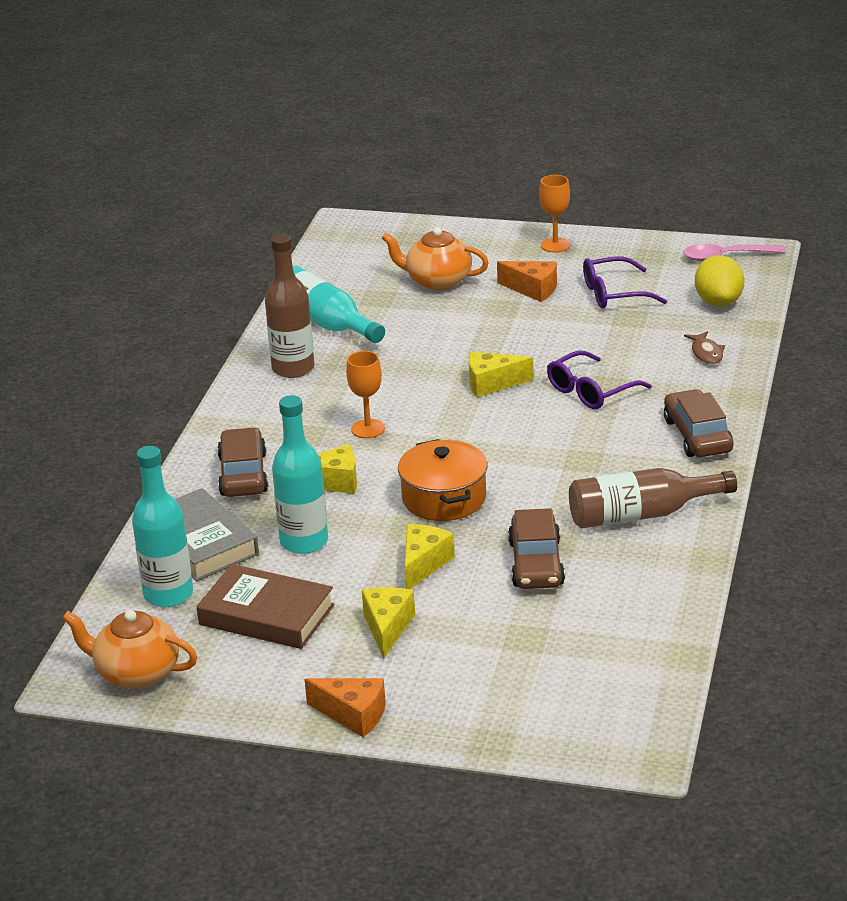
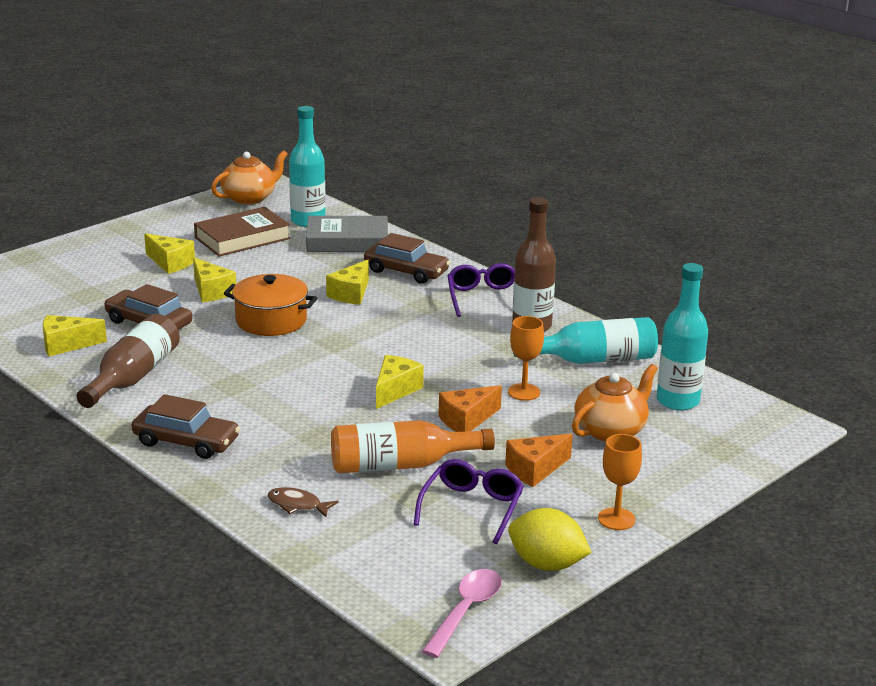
camera: 120 degrees right, 5 degrees down
turquoise bottle [272,395,328,554] -> turquoise bottle moved to [657,263,708,411]
orange cheese [304,678,386,737] -> orange cheese moved to [439,385,502,432]
orange goblet [346,351,385,438] -> orange goblet moved to [508,316,544,401]
purple glasses [547,351,652,409] -> purple glasses moved to [447,263,515,317]
yellow lemon [695,255,744,306] -> yellow lemon moved to [508,508,592,571]
none -> yellow cheese [43,315,107,357]
none -> orange bottle [331,420,495,473]

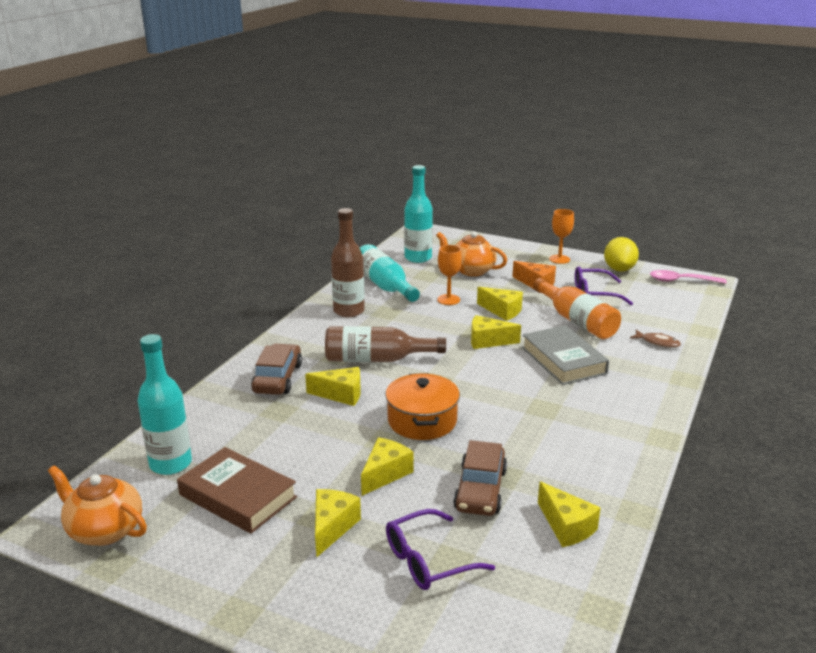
camera: 110 degrees left, 0 degrees up
brown bottle [77,314,180,408] -> brown bottle moved to [325,326,446,362]
brown car [132,394,240,459] -> none
brown fish [267,487,339,518] -> brown fish turned 60 degrees counterclockwise [630,330,681,348]
grey book [306,216,388,252] -> grey book moved to [522,325,609,385]
orange cheese [439,385,502,432] -> yellow cheese [477,287,523,321]
purple glasses [447,263,515,317] -> purple glasses moved to [386,509,495,590]

